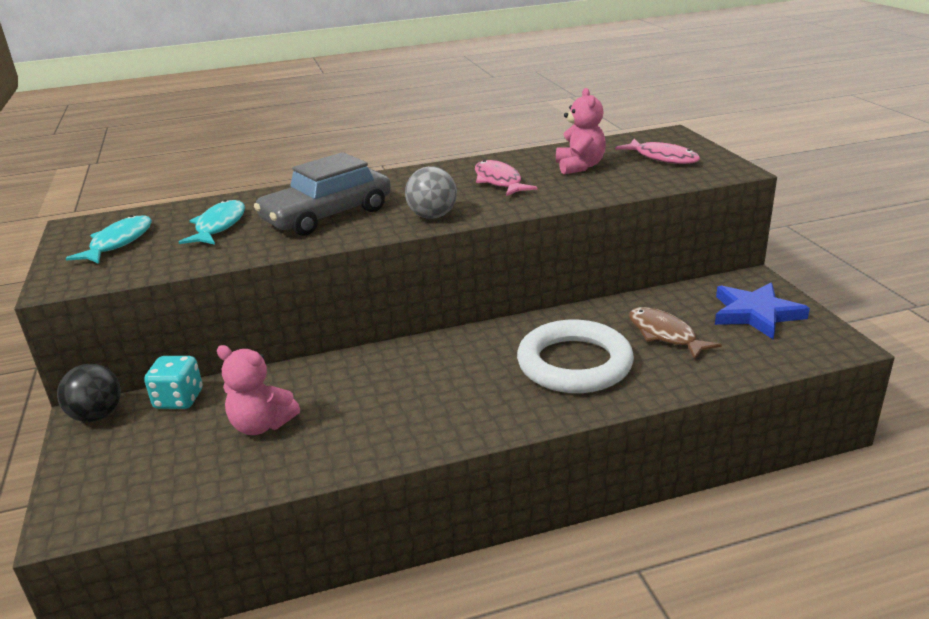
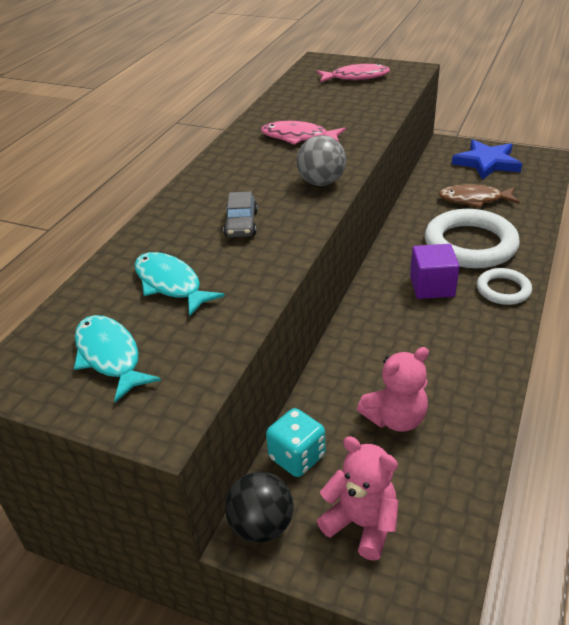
camera: 50 degrees left, 10 degrees up
grey car [254,152,391,236] -> grey car [224,191,258,237], size x0.48
pink teddy bear [556,88,606,174] -> pink teddy bear moved to [317,436,399,561]
none -> purple cube [410,244,460,299]
none -> white ring [477,268,532,305]

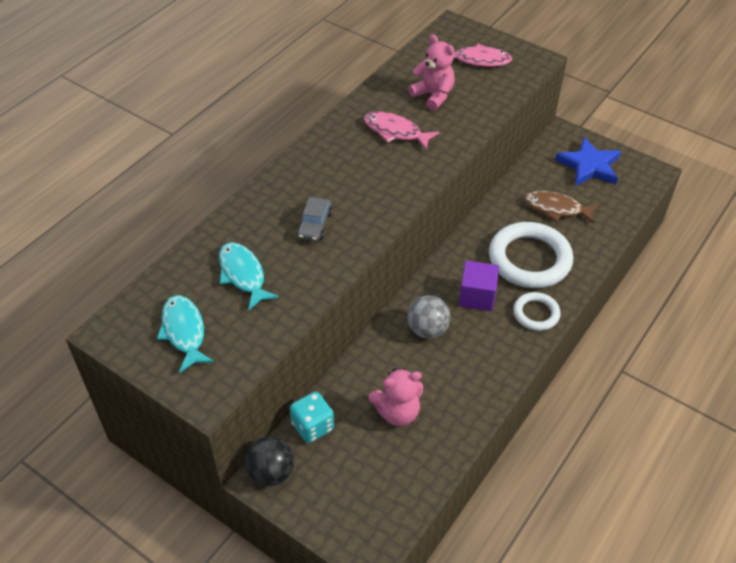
camera: 10 degrees right, 10 degrees up
grey ball [297,135,346,186] -> grey ball moved to [407,295,451,339]
pink teddy bear [317,436,399,561] -> pink teddy bear moved to [408,35,455,110]

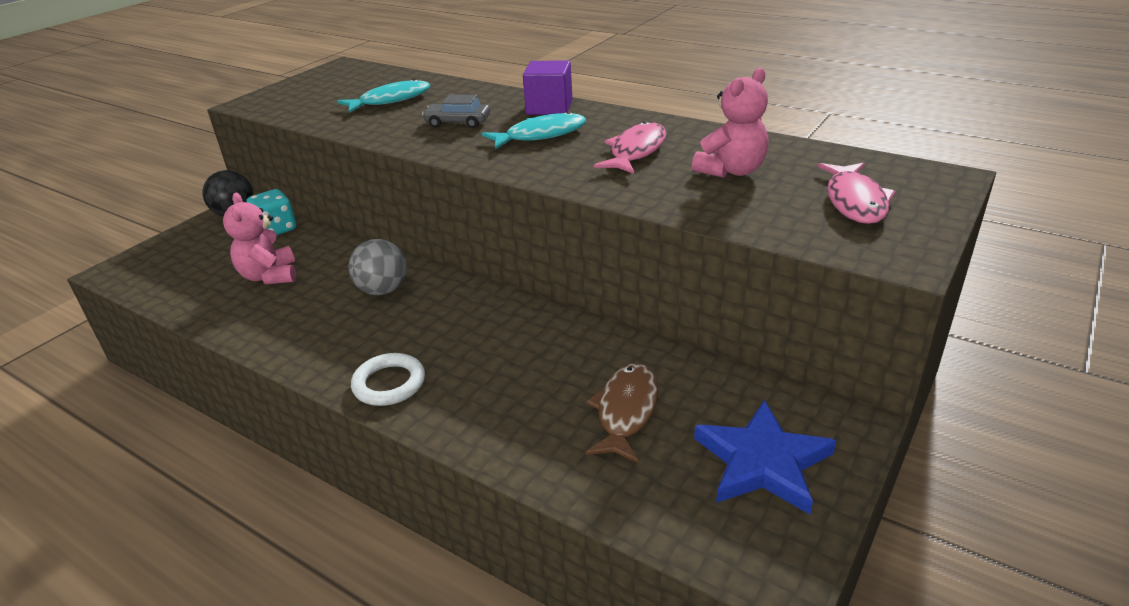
camera: 90 degrees right, 15 degrees down
turquoise fish [157,295,214,373] -> turquoise fish moved to [482,112,586,149]
purple cube [459,261,499,311] -> purple cube moved to [523,61,572,115]
white ring [489,222,573,288] -> none

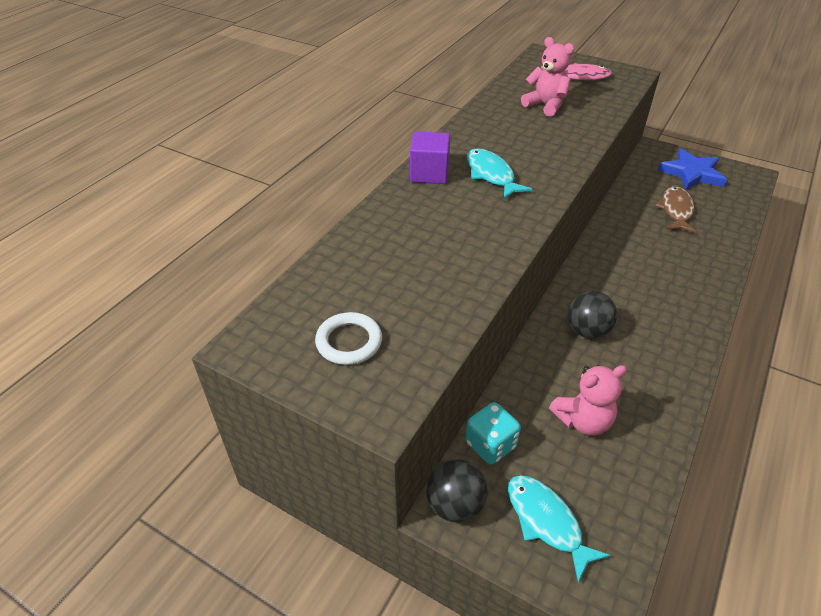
camera: 95 degrees left, 10 degrees up
turquoise fish [337,79,430,113] -> turquoise fish moved to [508,475,611,582]
grey ball [349,239,407,295] -> black ball [568,291,617,339]
white ring [351,353,425,406] -> white ring moved to [315,312,382,365]
grey car [422,94,490,128] -> none
brown fish [585,363,658,463] -> brown fish turned 90 degrees clockwise [655,186,696,233]
pink fish [594,121,666,174] -> none

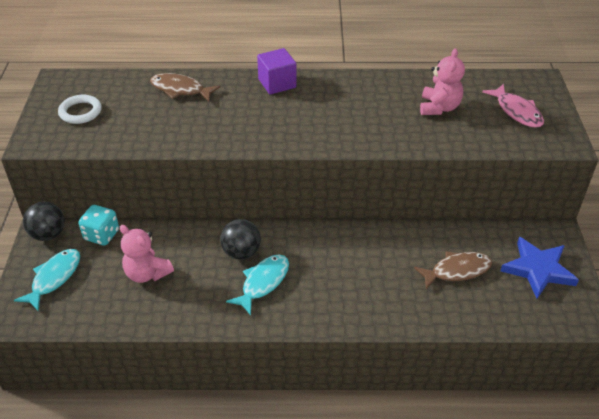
camera: 60 degrees right, 0 degrees up
turquoise fish [467,148,532,199] -> turquoise fish moved to [226,254,289,316]
none -> brown fish [150,73,220,102]

